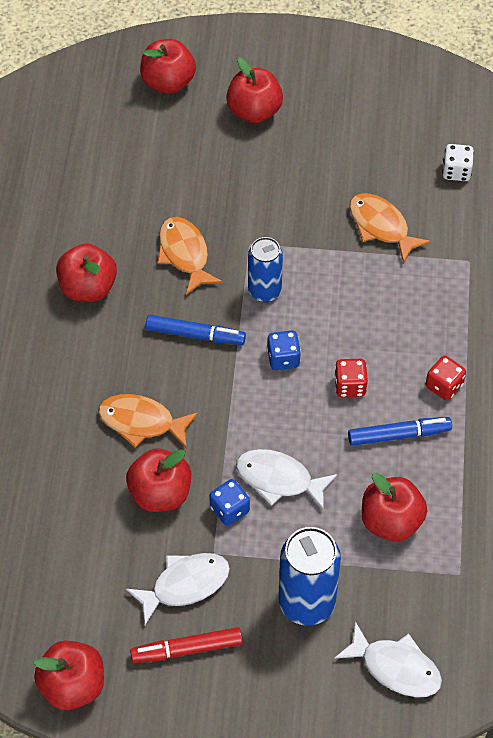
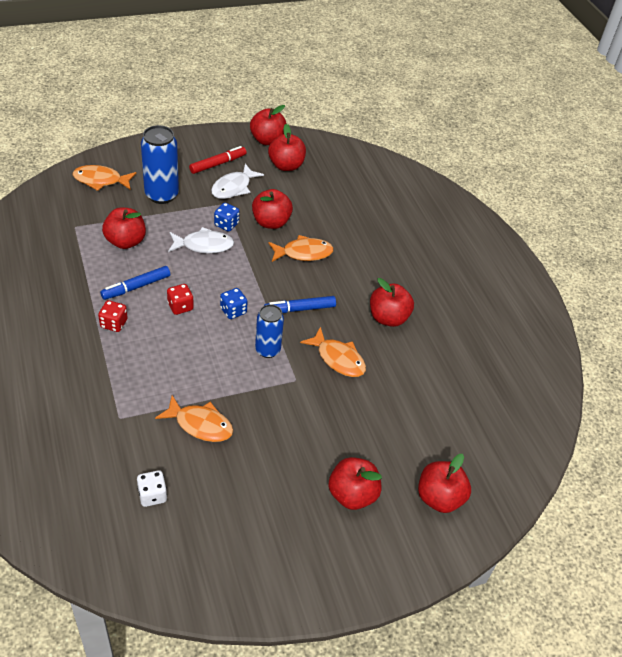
camera: 150 degrees right, 10 degrees down
white fish [335,621,442,697] -> orange fish [73,165,136,191]
none -> red apple [268,124,306,171]

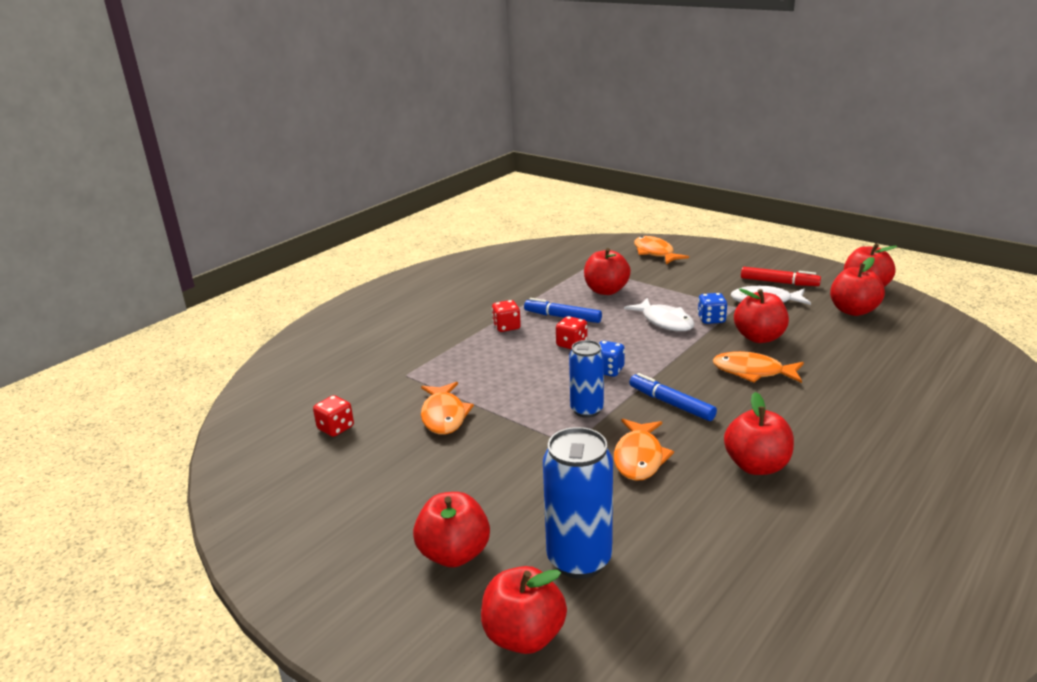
camera: 65 degrees right, 20 degrees down
white dice [137,470,167,507] -> red dice [313,395,354,437]
blue can [141,125,179,204] -> blue can moved to [543,427,613,579]
orange fish [268,235,334,262] -> orange fish turned 150 degrees clockwise [713,351,804,383]

